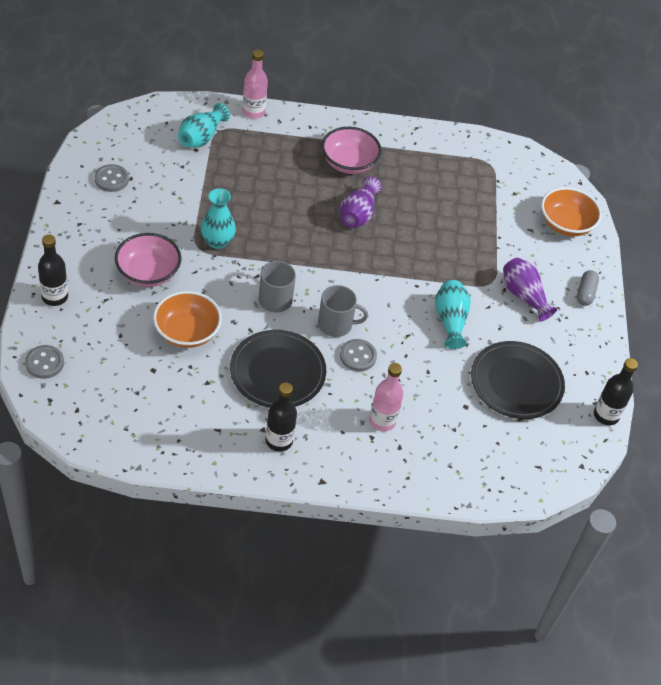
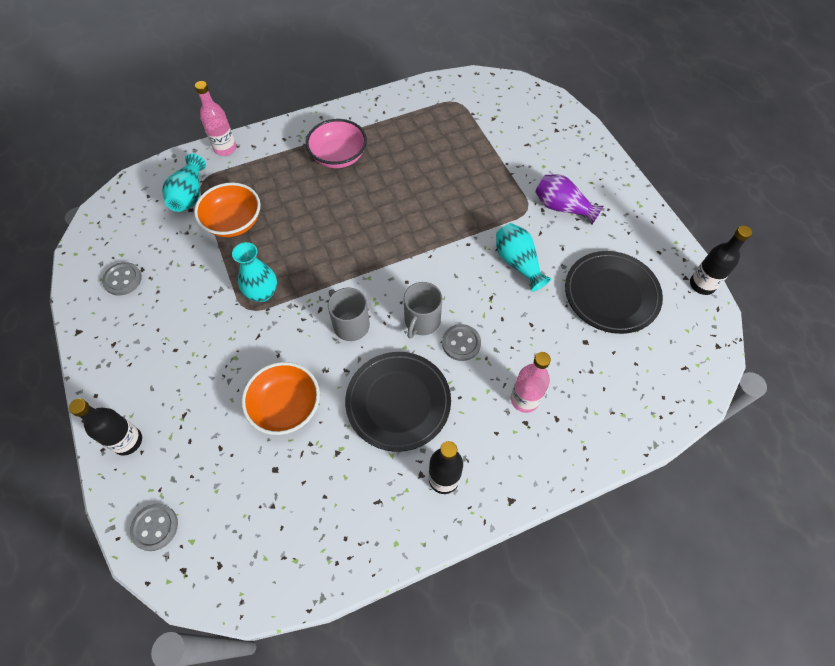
camera: 20 degrees left, 10 degrees up
pink bowl [115,233,182,287] -> none
grey mug [318,285,368,337] -> grey mug turned 135 degrees clockwise [404,282,442,338]
purple vase [340,176,382,228] -> none
orange bowl [541,187,602,236] -> orange bowl moved to [194,183,260,237]
grey capsule [577,270,599,306] -> none

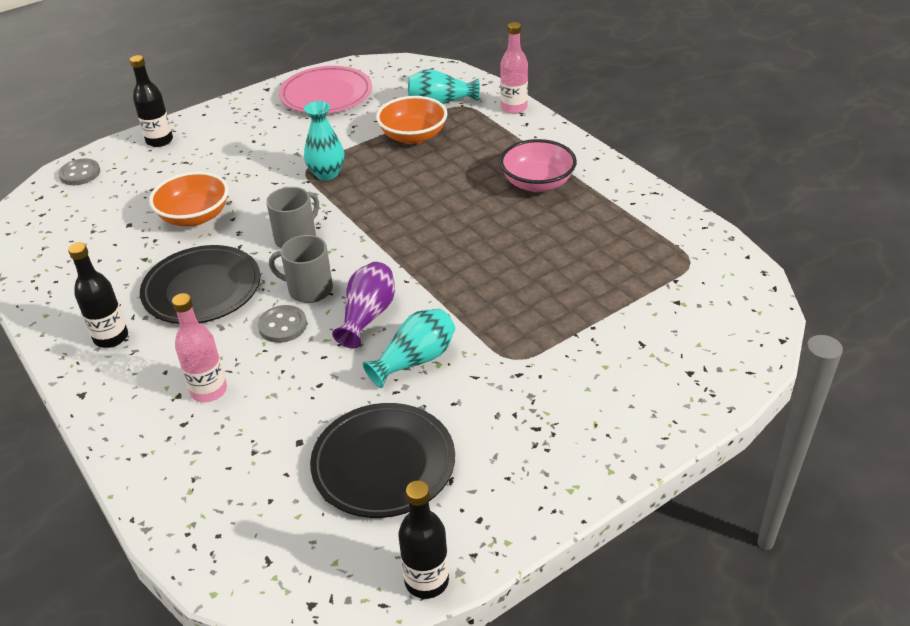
camera: 80 degrees right, 20 degrees down
grey button [102,262,142,296] -> pink plate [279,66,372,113]
purple vase [535,174,603,225] -> purple vase moved to [332,262,395,348]

